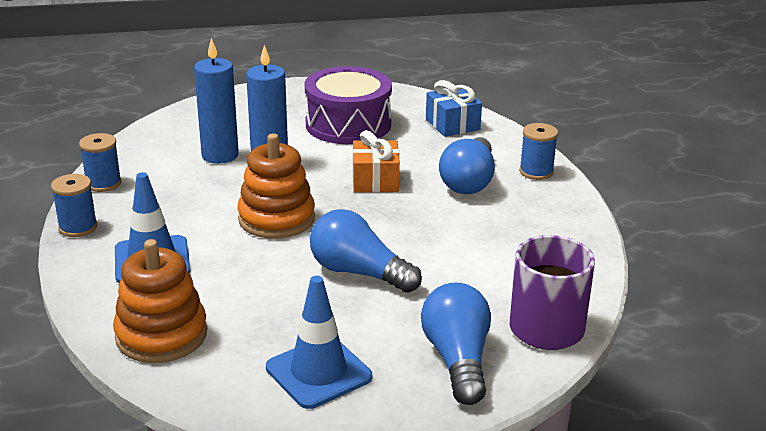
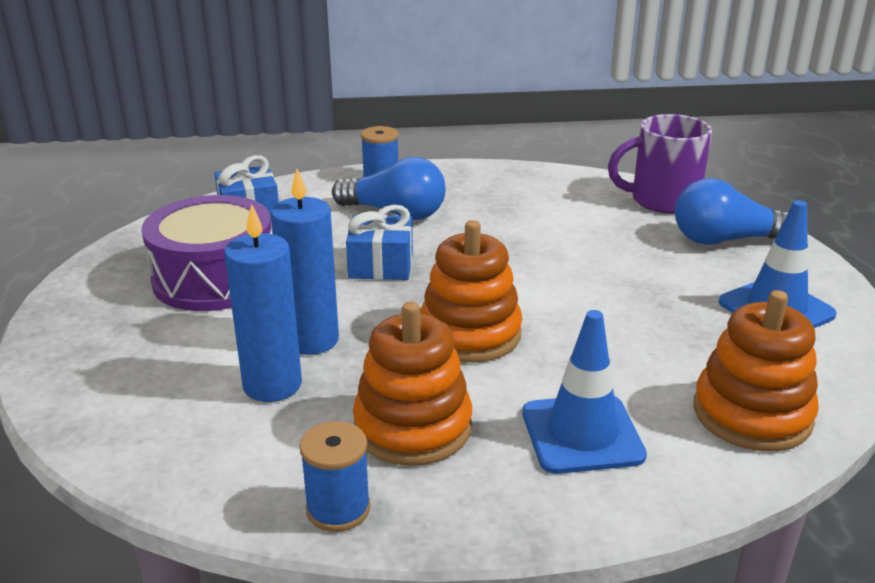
camera: 85 degrees left, 0 degrees up
blue spool [51,174,97,237] -> none
blue light bulb [310,209,422,293] -> none
orange gift [353,130,400,193] -> blue gift [346,205,413,280]
none -> orange stacking toy [353,302,472,466]

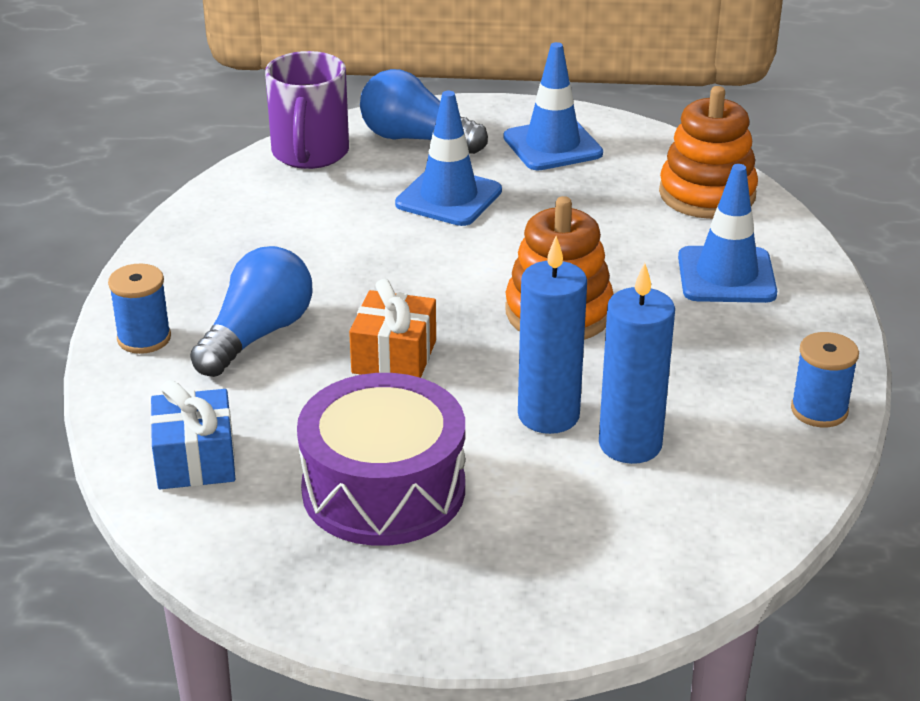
camera: 80 degrees left, 5 degrees up
blue gift [346,205,413,280] -> orange gift [349,279,436,378]
orange stacking toy [353,302,472,466] -> none
blue light bulb [675,178,788,245] -> blue light bulb turned 105 degrees clockwise [360,69,488,154]
none -> blue traffic cone [395,91,502,226]

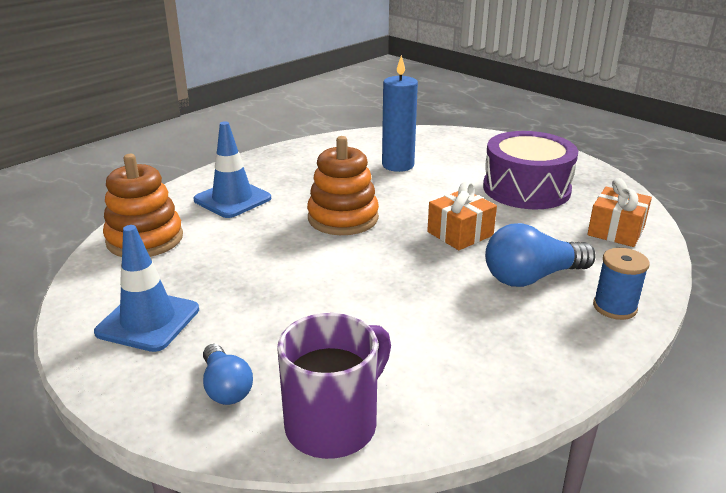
camera: 140 degrees left, 5 degrees down
blue gift [150,380,235,489] -> orange gift [587,178,652,247]
blue light bulb [360,69,488,154] -> blue light bulb [203,344,253,405], size x0.61
blue traffic cone [395,91,502,226] -> none
blue candle [518,236,587,434] -> none
blue spool [791,332,859,428] -> none

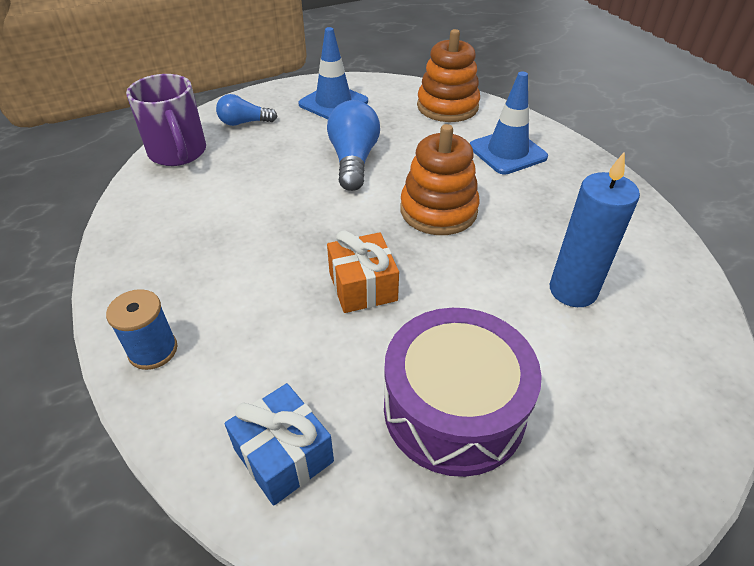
camera: 110 degrees right, 15 degrees up
blue light bulb [485,223,596,287] -> blue light bulb moved to [327,100,380,191]
orange gift [587,178,652,247] -> blue gift [225,383,334,506]

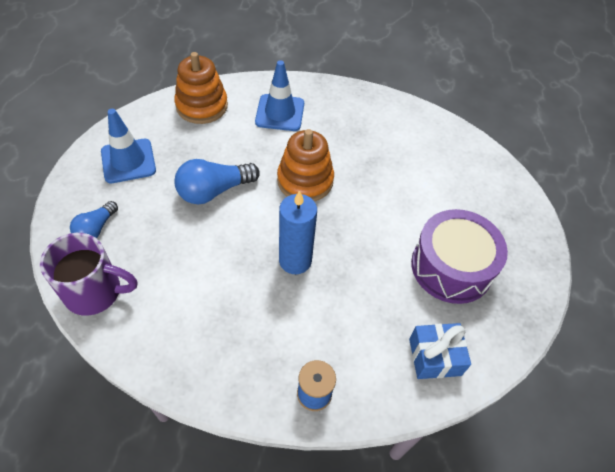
camera: 60 degrees left, 10 degrees up
blue light bulb [327,100,380,191] -> blue light bulb turned 60 degrees counterclockwise [174,159,260,204]
orange gift [327,231,399,313] -> none
blue candle [550,151,640,307] -> blue candle moved to [279,190,317,274]

